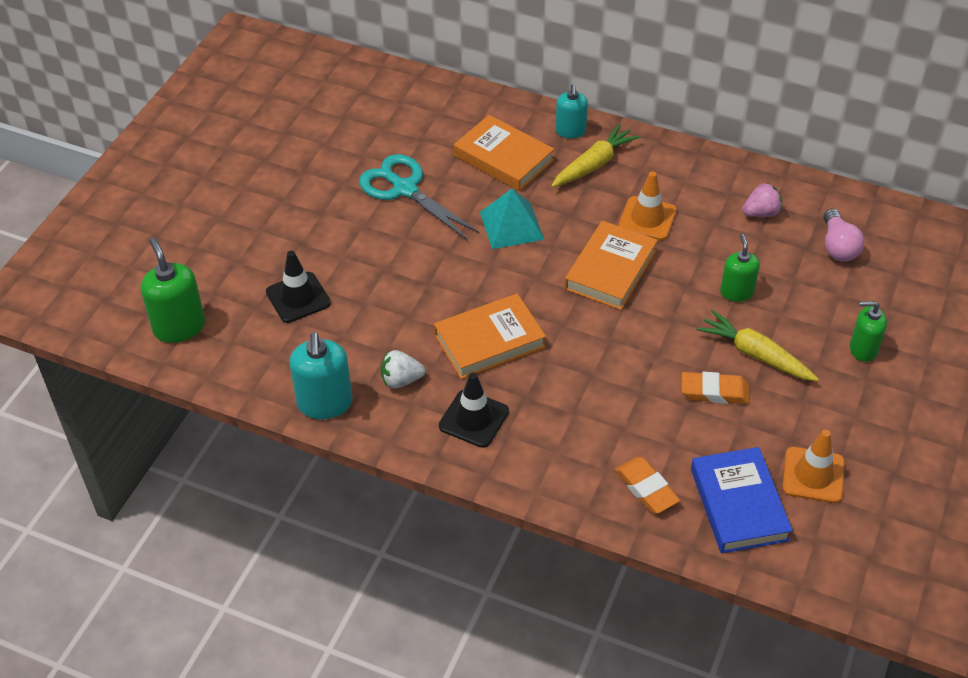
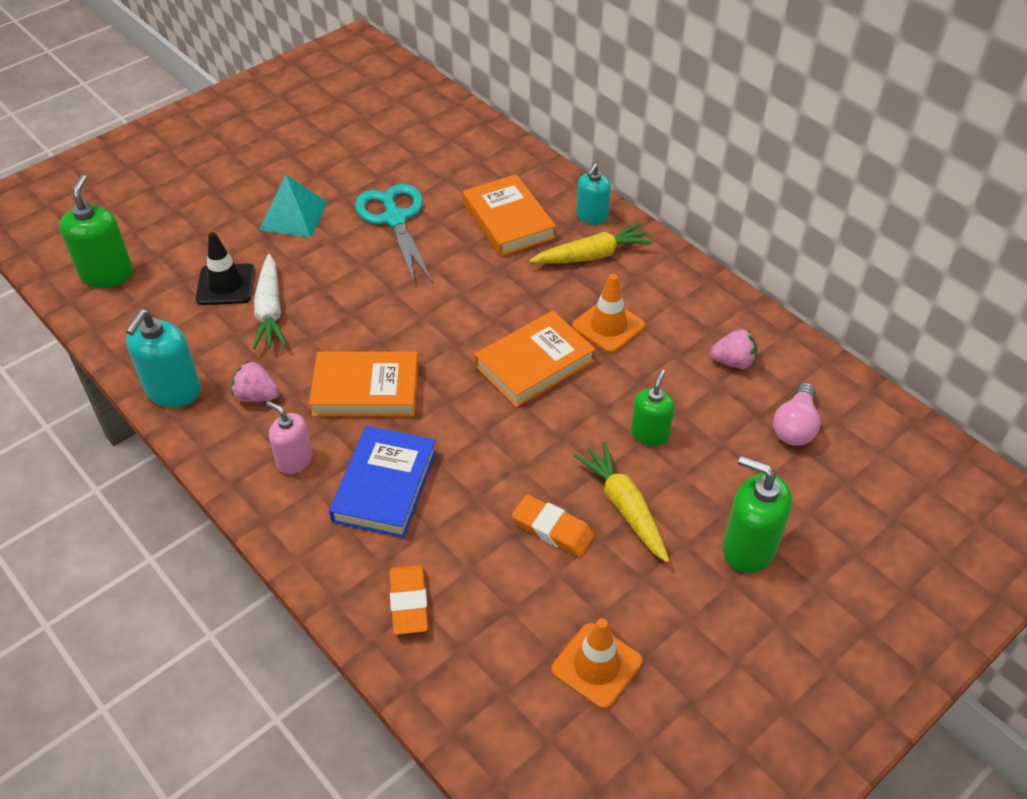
camera: 25 degrees right, 0 degrees up
white strawberry [381,350,425,388] -> pink strawberry [231,361,279,402]
black traffic cone [439,373,509,448] -> pink soap dispenser [266,401,313,474]
turquoise pyramid [480,188,544,249] -> turquoise pyramid moved to [259,175,328,238]
blue book [691,447,793,553] -> blue book moved to [329,426,436,538]
green soap dispenser [850,301,887,362] -> green soap dispenser [723,456,792,573], size x1.54
none -> white carrot [252,254,287,350]

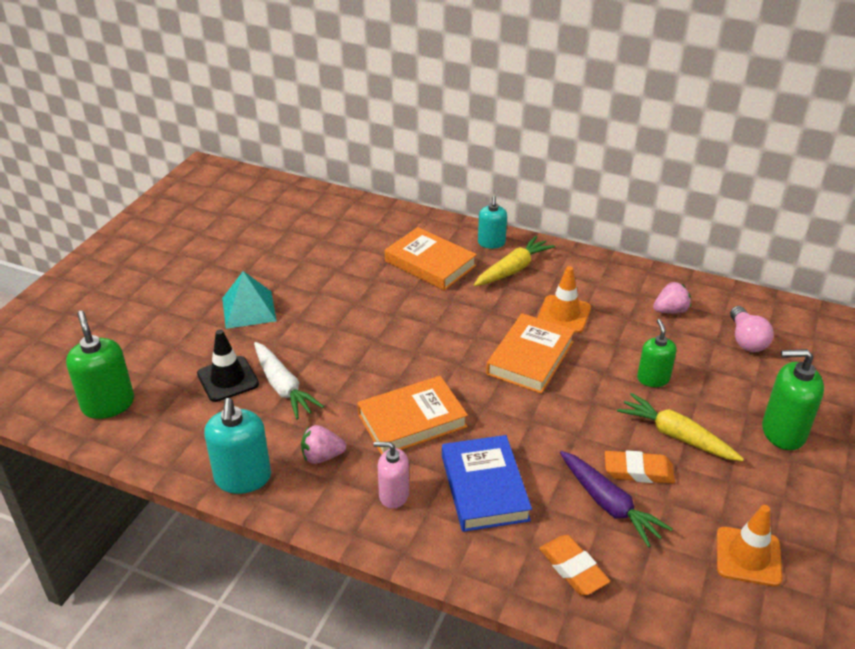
camera: 25 degrees left, 10 degrees down
turquoise scissors [355,184,432,284] -> none
none -> purple carrot [560,451,673,548]

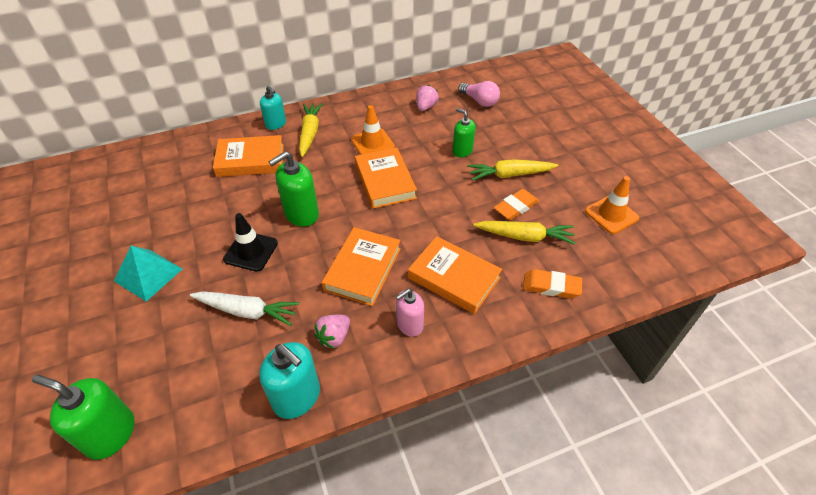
camera: 45 degrees left, 10 degrees up
black traffic cone [197,329,259,402] -> black traffic cone moved to [223,213,278,272]
blue book [442,435,532,532] -> orange book [408,236,502,314]
purple carrot [560,451,673,548] -> yellow carrot [473,221,575,245]
green soap dispenser [762,349,824,450] -> green soap dispenser moved to [269,151,319,227]

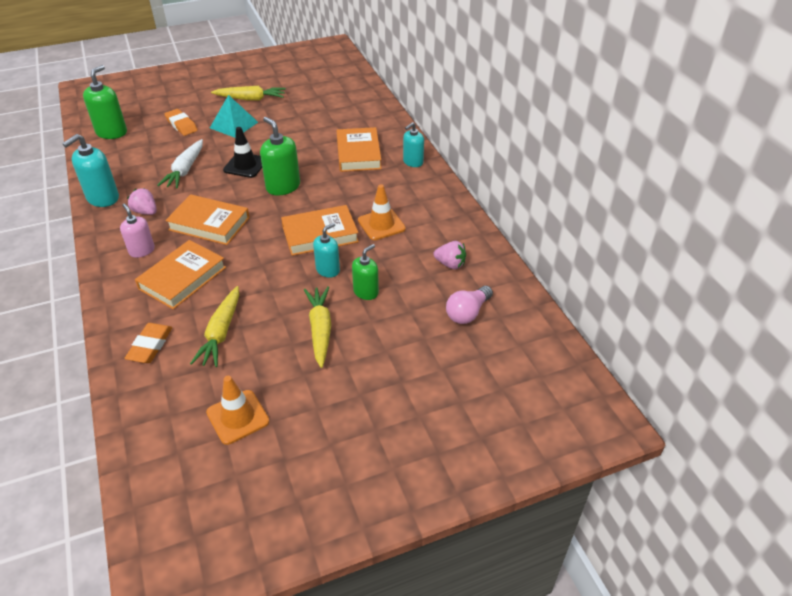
camera: 90 degrees right, 5 degrees down
yellow carrot [299,103,323,157] -> yellow carrot moved to [211,86,286,101]
orange eraser [494,189,539,220] -> orange eraser moved to [165,109,198,136]
none -> turquoise soap dispenser [313,223,340,278]

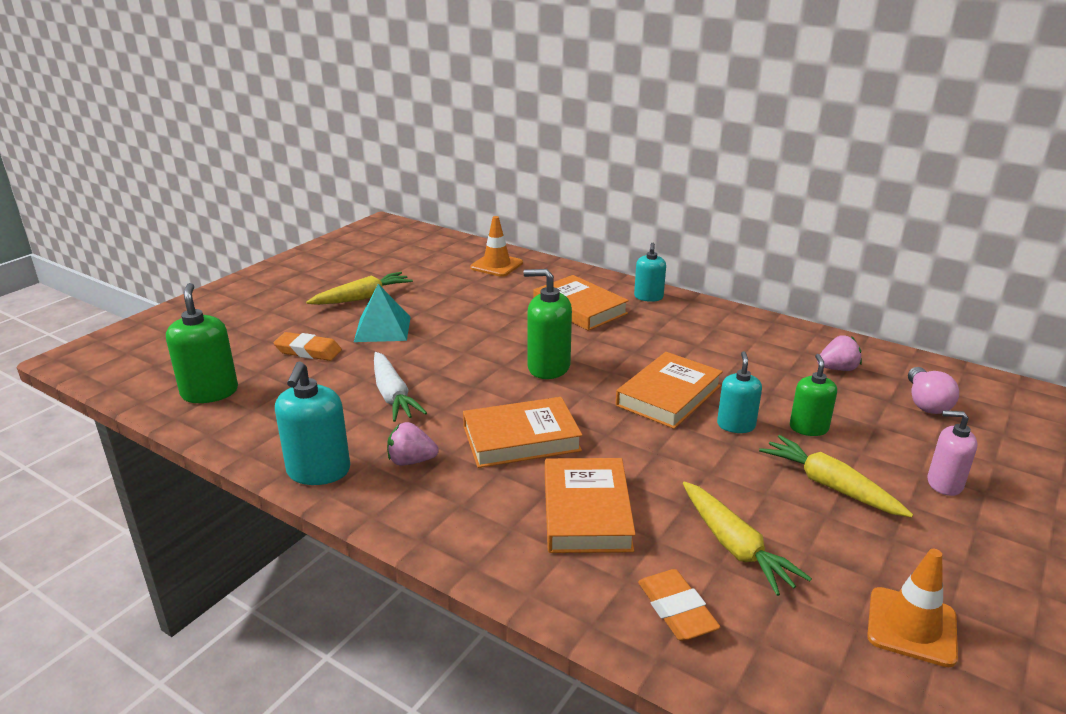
camera: 35 degrees left, 15 degrees down
pink soap dispenser [120,204,155,258] -> pink soap dispenser moved to [927,410,977,496]
black traffic cone [223,127,262,178] -> none
orange traffic cone [358,184,406,240] -> orange traffic cone moved to [470,216,523,277]

